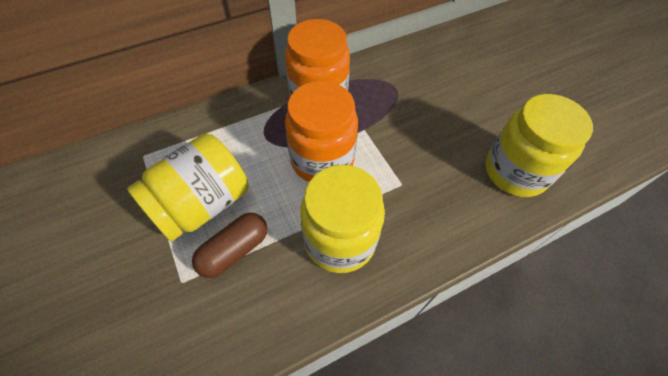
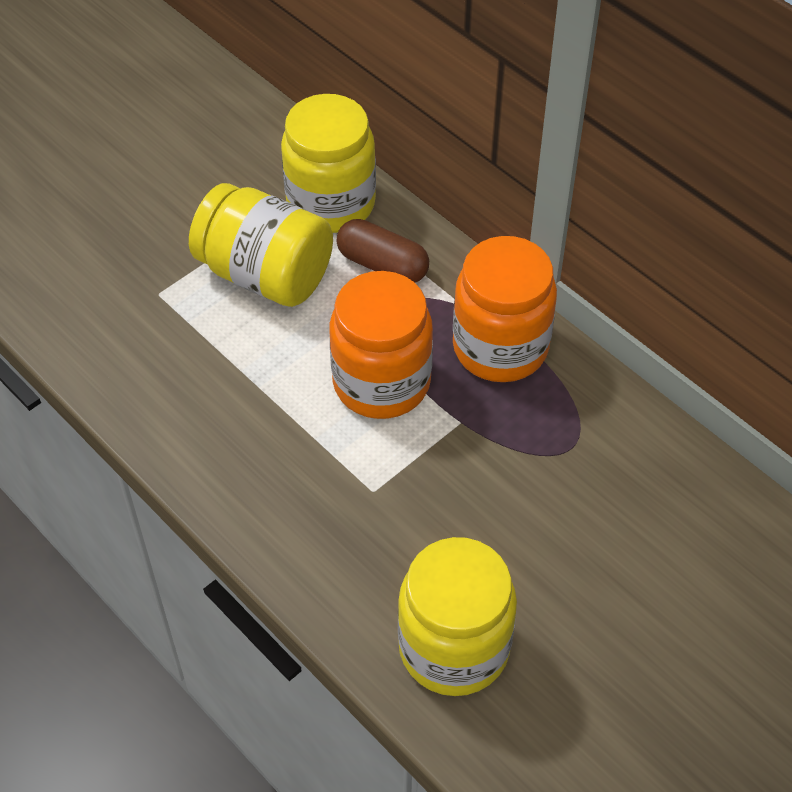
camera: 75 degrees right, 5 degrees down
brown capsule [192,213,267,278] -> brown capsule moved to [337,219,429,283]
yellow jar [300,165,385,273] -> yellow jar moved to [281,94,376,233]

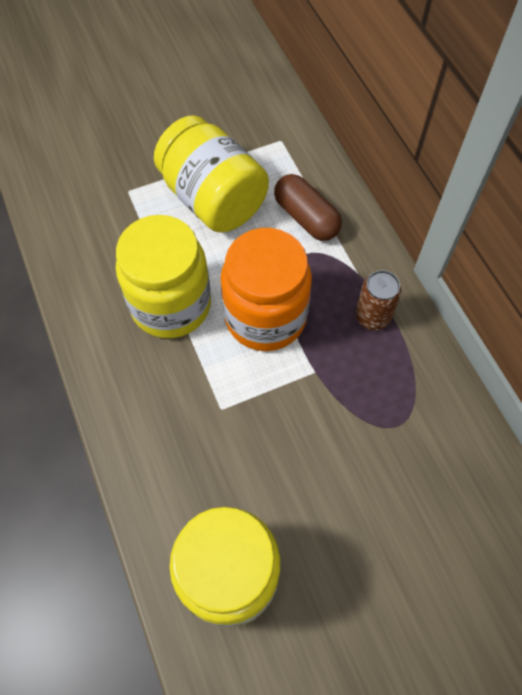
camera: 20 degrees right, 10 degrees up
yellow jar [281,94,376,233] -> yellow jar moved to [116,215,211,338]
orange jar [453,236,557,382] -> brown can [356,270,401,330]

